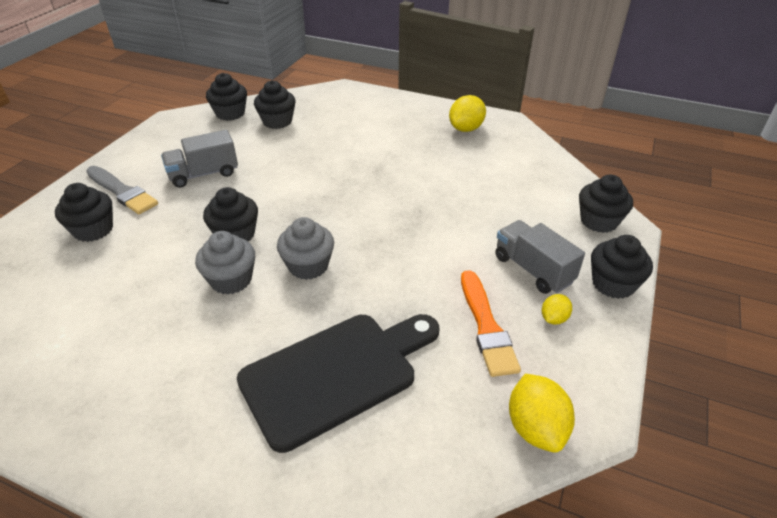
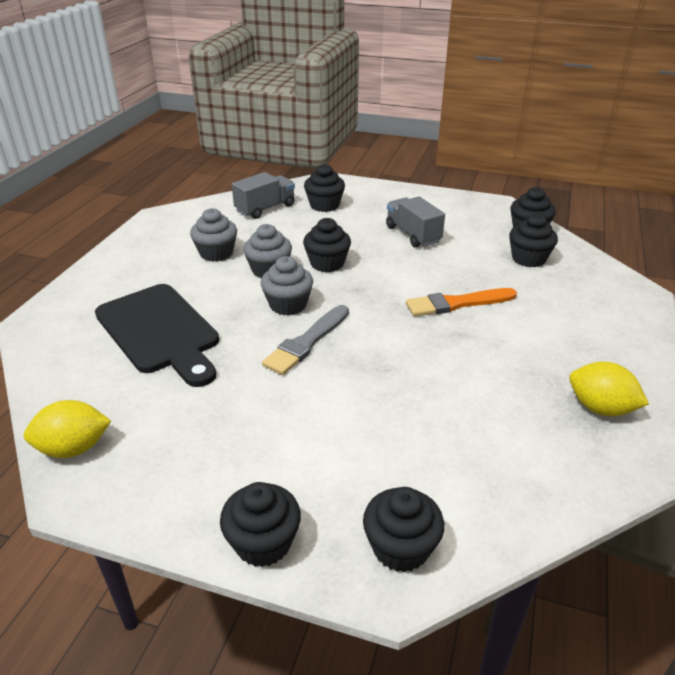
camera: 85 degrees right, 5 degrees down
grey brush [86,166,158,214] -> grey brush moved to [262,305,349,375]
orange brush [461,270,521,377] -> orange brush moved to [406,288,517,316]
grey truck [495,220,585,294] -> grey truck moved to [232,172,295,219]
yellow lemon [542,294,572,325] -> none
none -> grey cupcake [190,208,237,262]

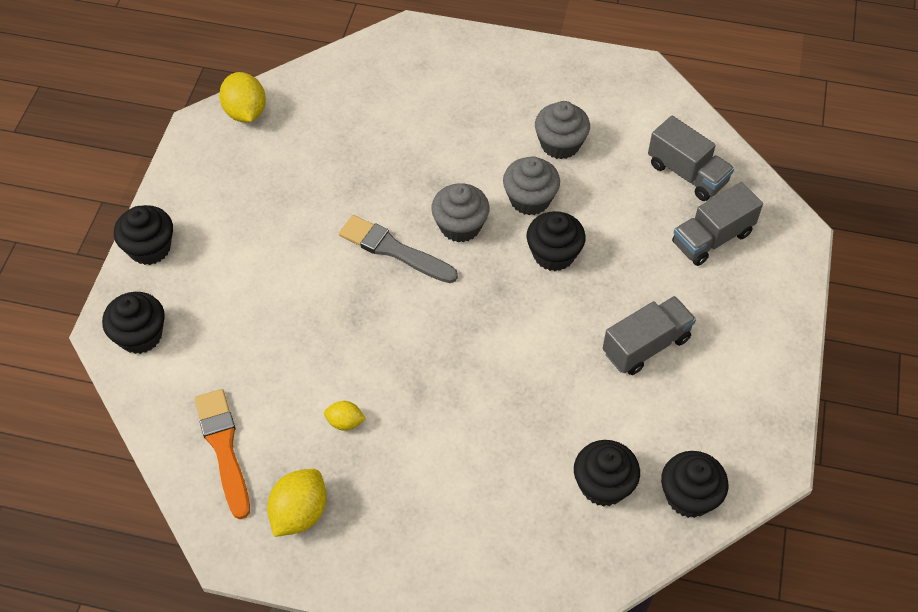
camera: 85 degrees right, 20 degrees up
black cutting board [95,284,219,387] -> none
black cupcake [304,164,345,212] -> grey truck [672,182,763,266]
orange brush [406,288,517,316] -> orange brush moved to [195,389,250,519]
none -> yellow lemon [324,401,366,431]

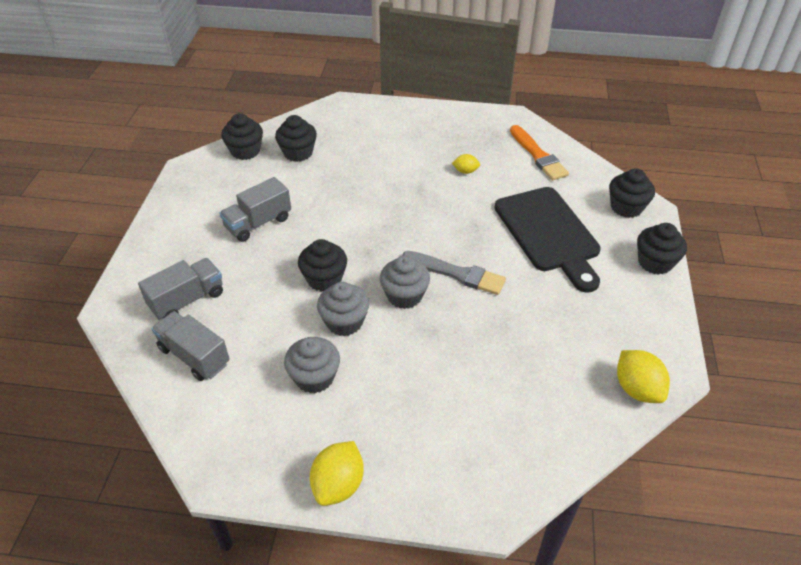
camera: 175 degrees right, 10 degrees down
yellow lemon [267,469,327,537] -> yellow lemon moved to [310,441,364,506]
none -> black cutting board [495,187,601,293]

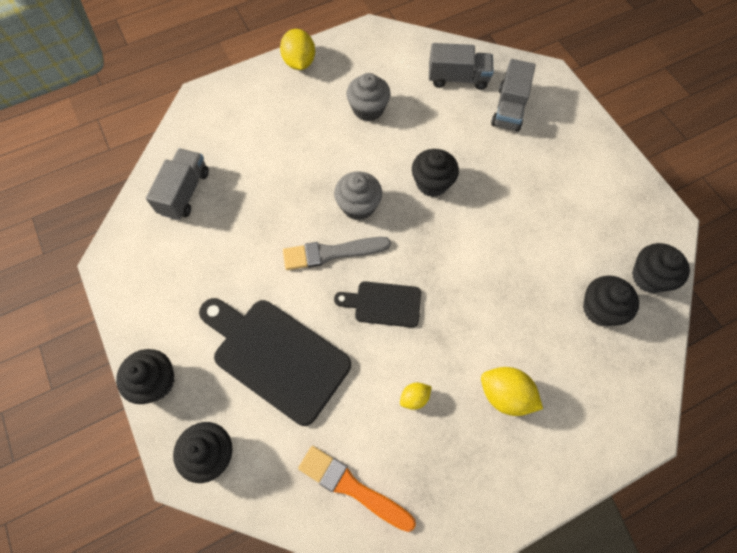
camera: 145 degrees right, 20 degrees up
grey truck [219,177,291,242] -> grey truck moved to [146,149,209,220]
grey cupcake [317,282,369,336] -> none
yellow lemon [617,350,670,403] -> yellow lemon moved to [481,367,543,416]
none -> black cutting board [334,281,421,328]

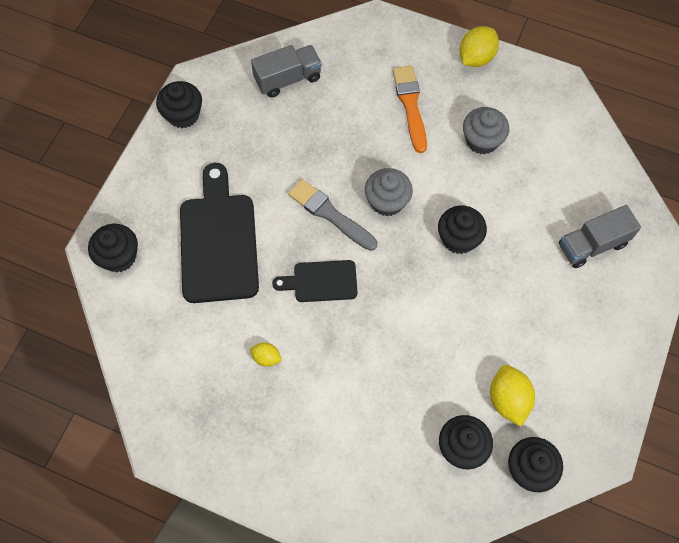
camera: 50 degrees right, 0 degrees up
black cupcake [116,349,174,404] -> black cupcake moved to [156,81,202,128]
orange brush [298,446,416,532] -> orange brush moved to [393,66,427,153]
black cutting board [334,281,421,328] -> black cutting board turned 60 degrees counterclockwise [272,260,357,302]
grey truck [429,43,494,90] -> none
yellow lemon [481,367,543,416] -> yellow lemon moved to [490,365,535,427]

